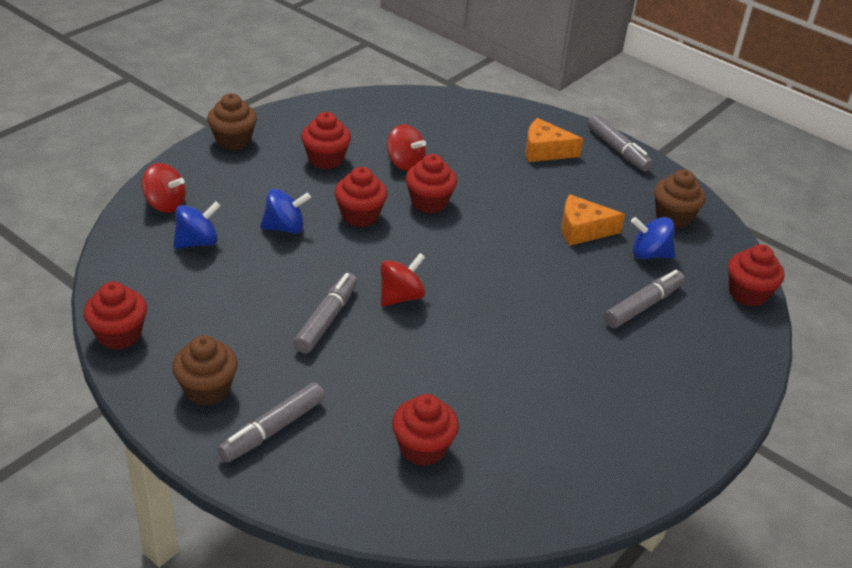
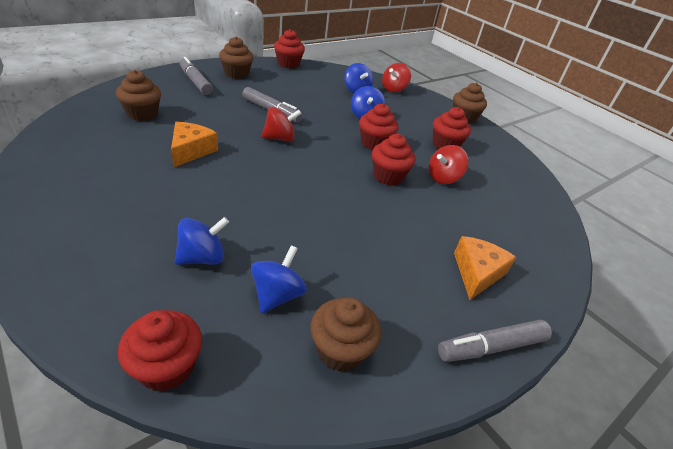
camera: 100 degrees right, 0 degrees up
red spinning top [380,253,425,307] -> red spinning top turned 75 degrees counterclockwise [261,107,302,142]
red cupcake [392,394,459,466] -> brown cupcake [116,70,161,121]
orange cheese [561,194,625,246] -> orange cheese moved to [171,122,218,167]
grey marker [604,270,685,328] -> blue spinning top [174,217,229,265]

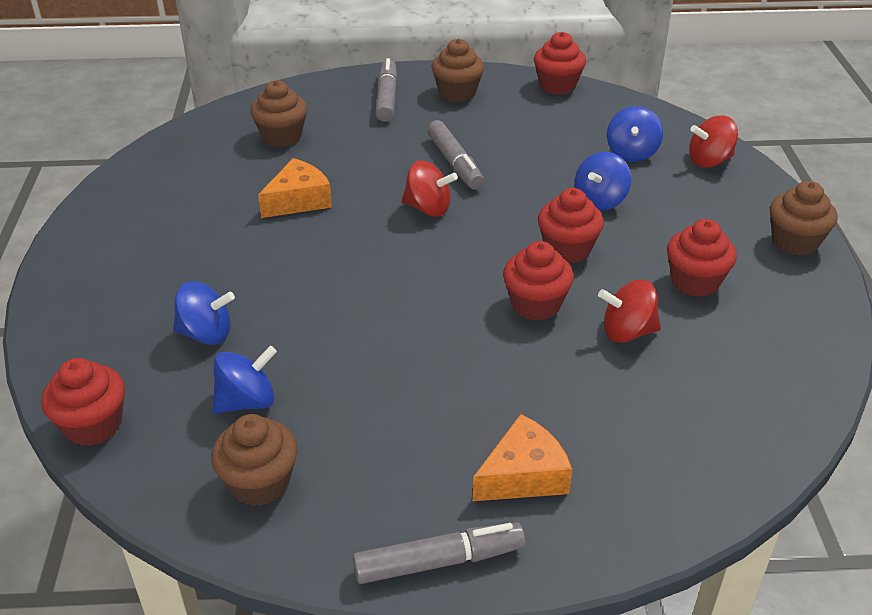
camera: 40 degrees right, 0 degrees up
grey marker [438,320,552,362] -> grey marker turned 150 degrees clockwise [353,523,525,584]

